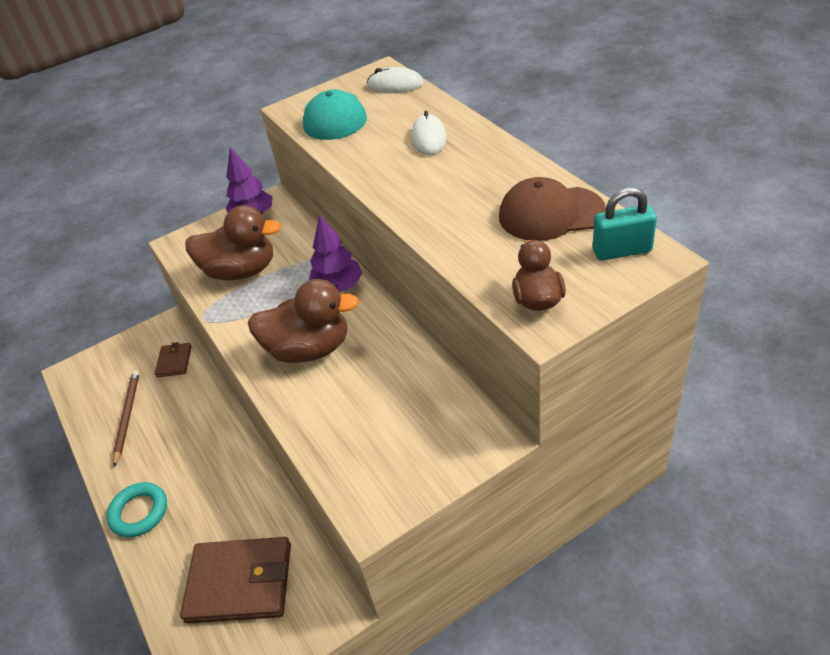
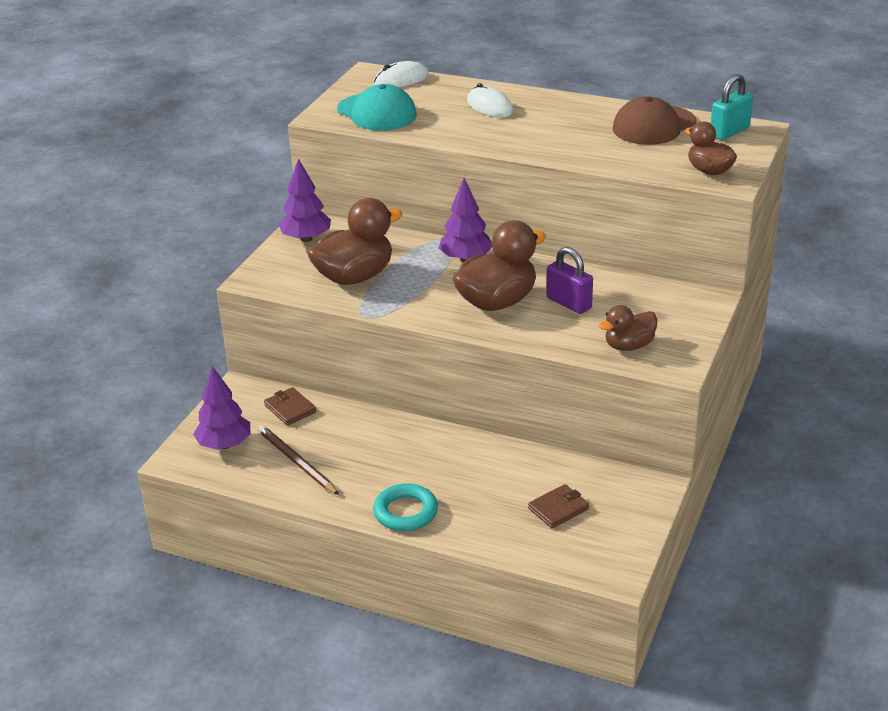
camera: 40 degrees left, 10 degrees down
brown wallet [180,537,291,623] -> brown wallet [528,484,589,528], size x0.50
none -> purple tree [193,366,251,450]
none -> purple padlock [546,247,593,314]
none -> brown duck [599,305,658,351]

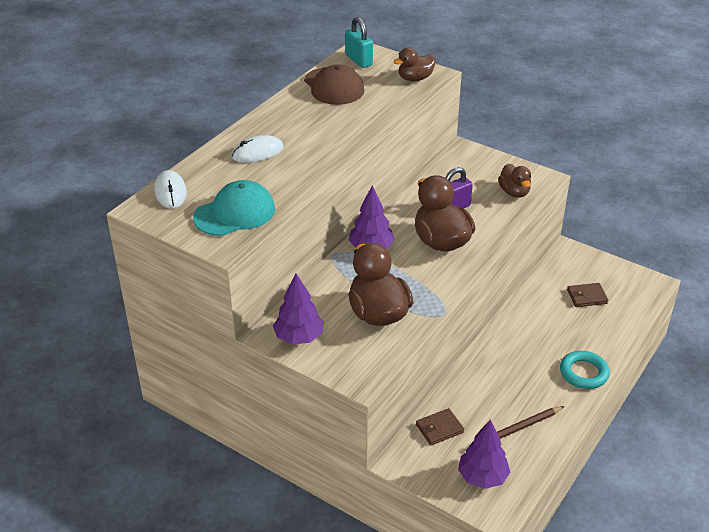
camera: 80 degrees left, 5 degrees up
brown wallet [528,484,589,528] -> brown wallet turned 75 degrees counterclockwise [567,283,608,307]

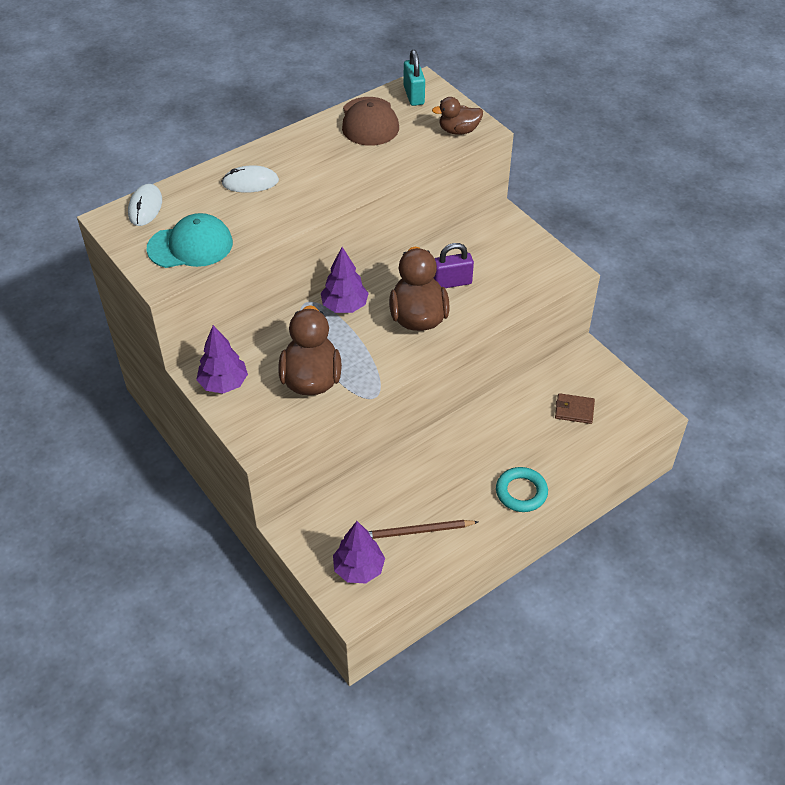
camera: 20 degrees right, 10 degrees up
brown wallet [416,408,464,445] -> none
brown duck [498,164,531,198] -> none

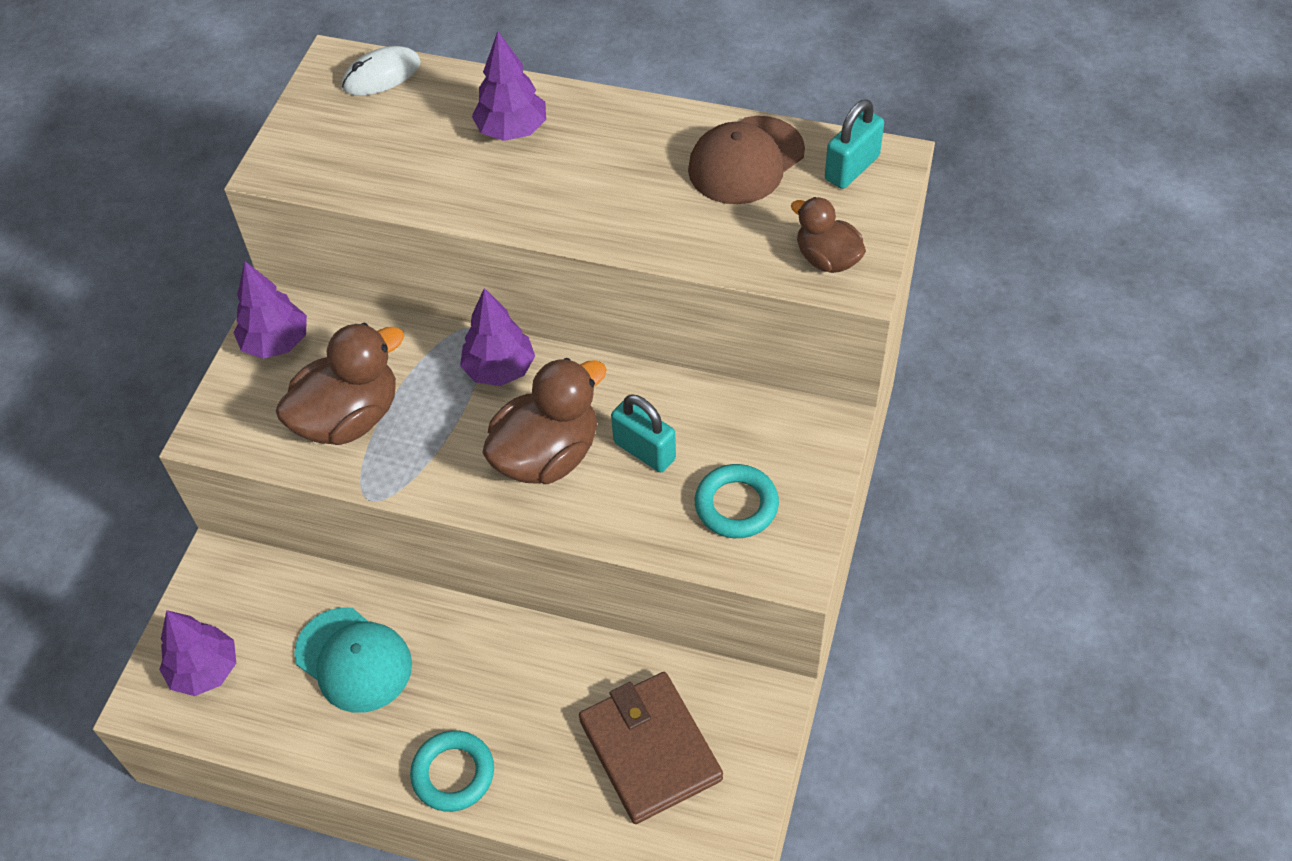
camera: 55 degrees right, 5 degrees up
turquoise cap [147,213,233,268] -> turquoise cap moved to [294,607,412,713]
white mouse [221,165,279,193] -> purple tree [472,31,546,141]
brown pencil [368,520,478,539] -> none
purple padlock [433,243,474,288] -> turquoise padlock [611,394,676,472]
brown wallet [555,393,595,424] -> brown wallet [579,672,723,824], size x2.00
none -> turquoise ring [695,464,779,538]

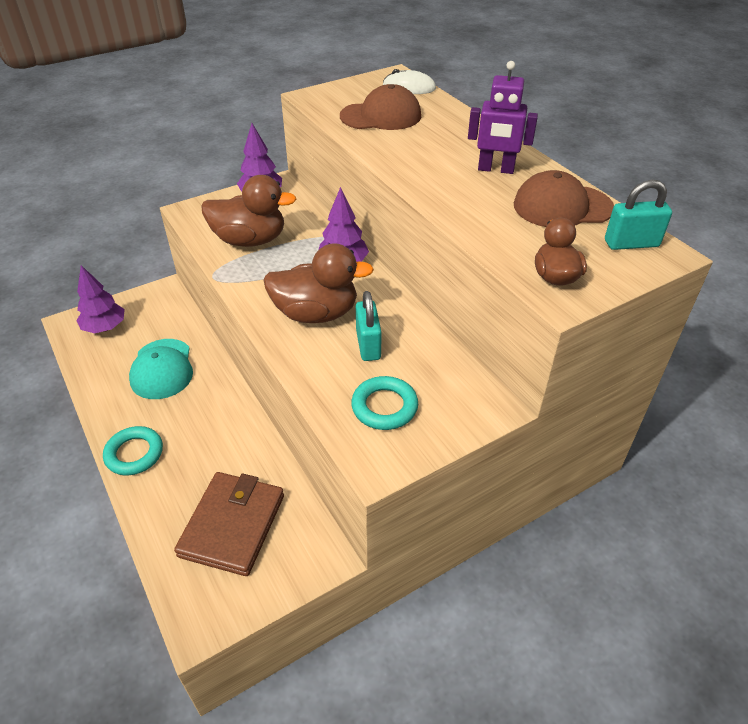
camera: 40 degrees right, 10 degrees down
purple tree [472,31,546,141] -> none
none -> brown cap [340,84,421,130]
none -> purple robot [468,61,538,174]

